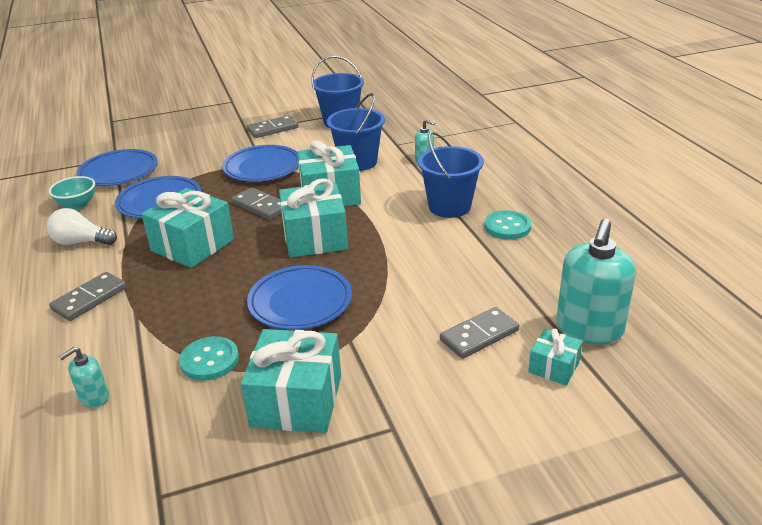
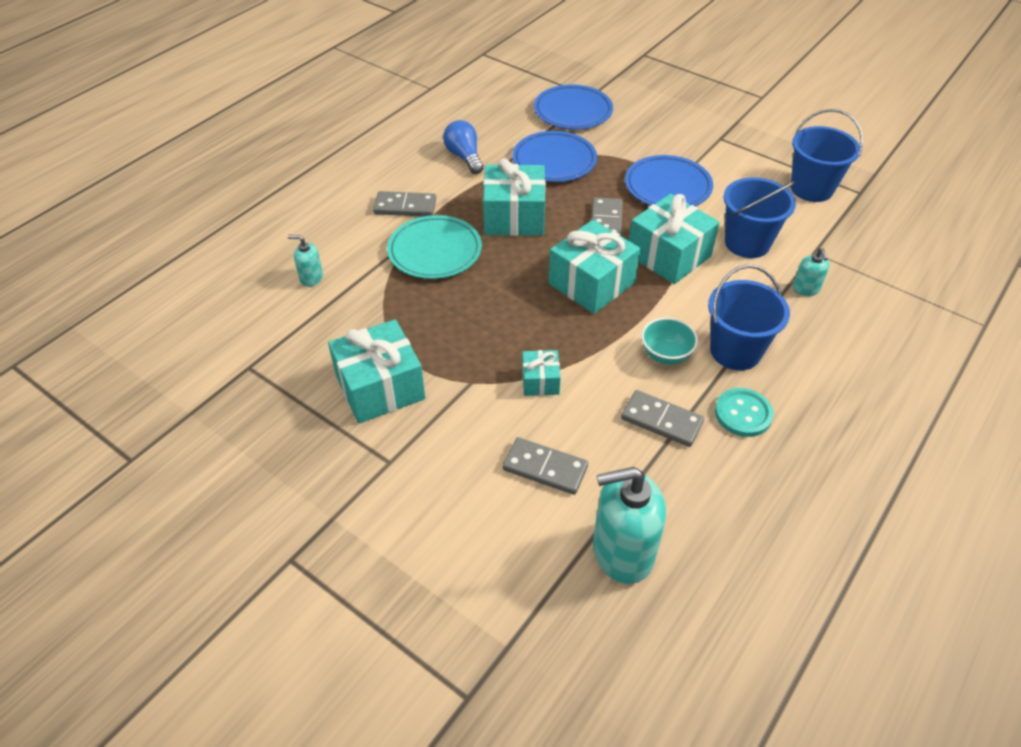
camera: 55 degrees right, 15 degrees up
white light bulb [47,208,117,245] -> blue light bulb [443,120,484,174]
turquoise bowl [49,176,95,210] -> turquoise bowl moved to [641,317,698,365]
turquoise button [179,336,239,381] -> none
grey domino [247,115,299,138] -> grey domino moved to [621,390,704,447]
blue plate [247,265,352,330] -> none
turquoise gift [528,329,583,386] -> turquoise gift moved to [522,350,561,396]
none -> turquoise plate [387,215,482,279]

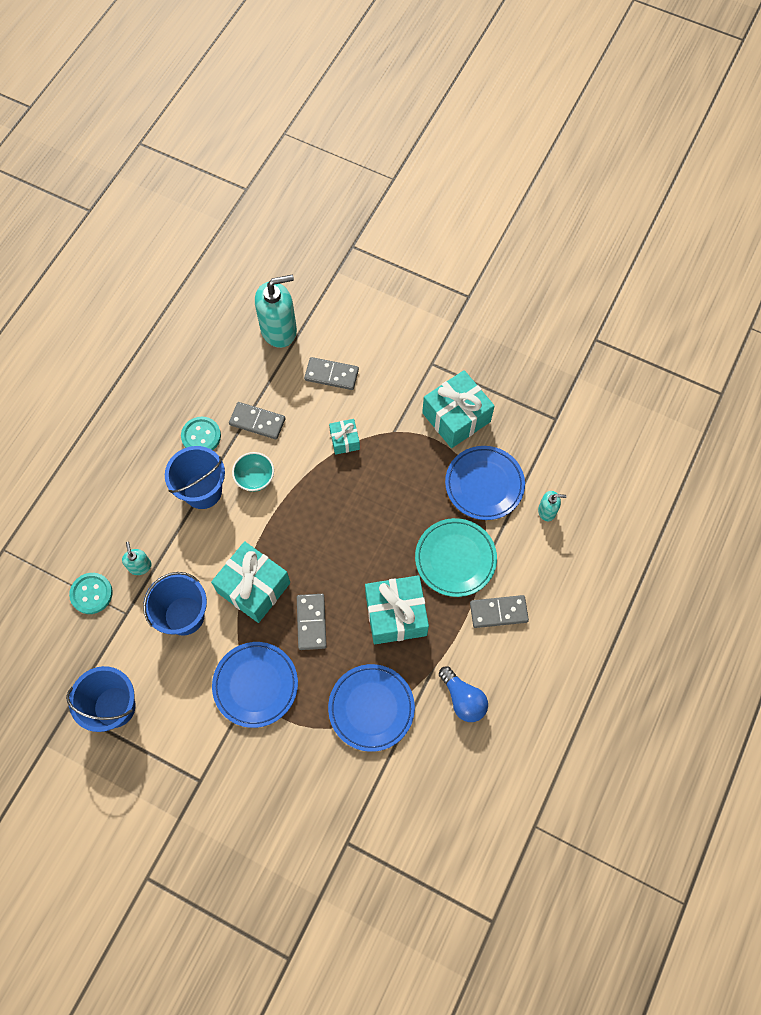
camera: 170 degrees right, 20 degrees up
blue plate [534,84,613,129] -> blue plate moved to [445,446,525,520]
turquoise gift [549,220,640,314] -> none
none -> turquoise button [69,573,113,614]

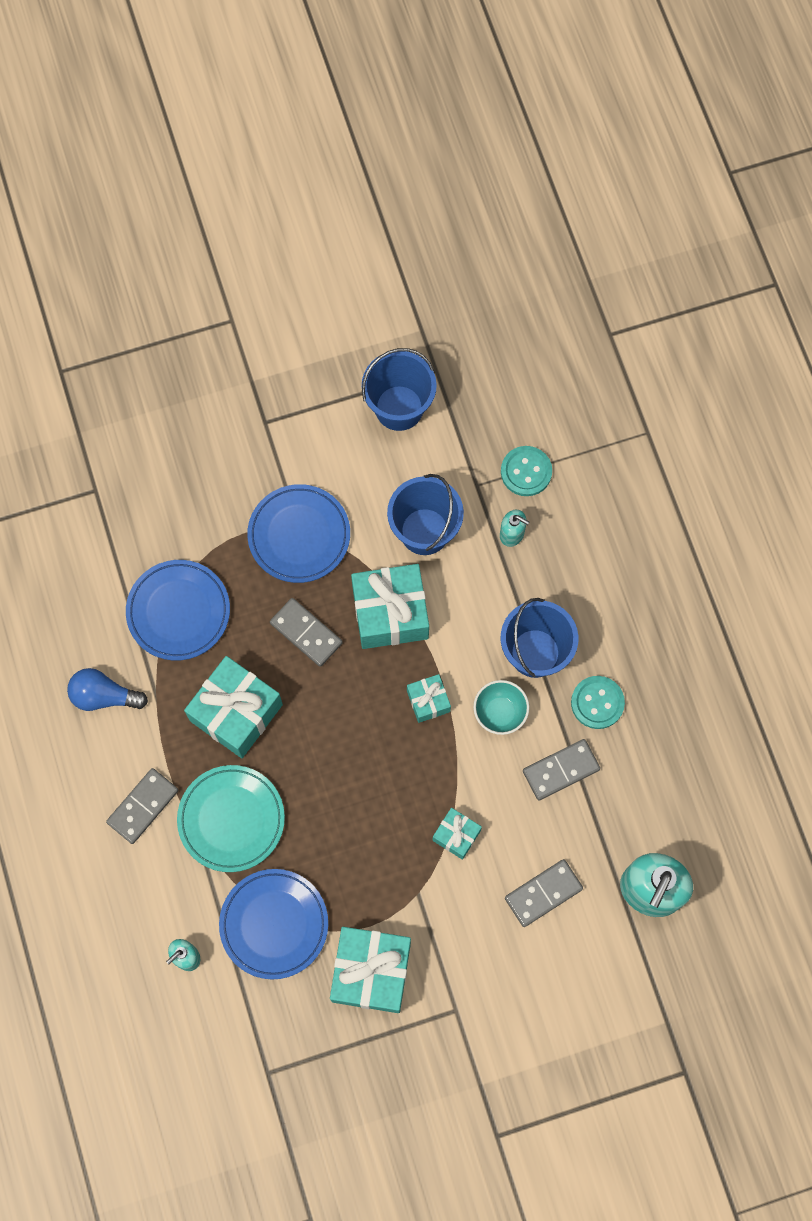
camera: 135 degrees right, 5 degrees up
none -> turquoise gift [407,674,451,723]

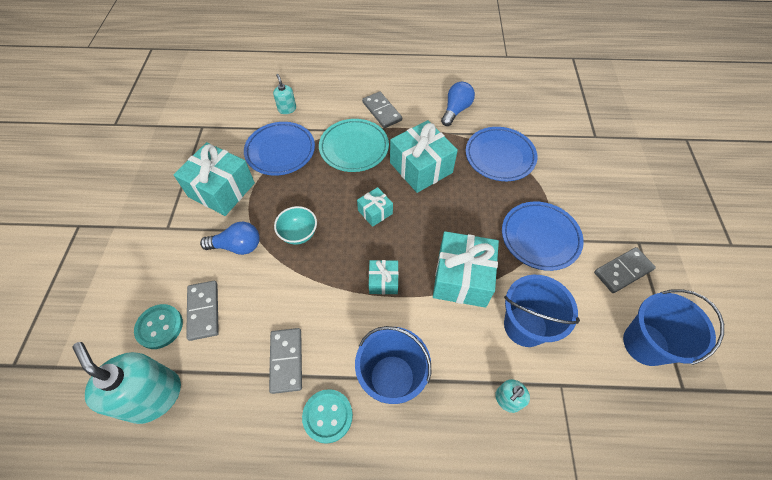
camera: 110 degrees right, 15 degrees down
grey domino [270,598,343,667] -> grey domino moved to [594,247,656,293]
turquoise gift [432,808,482,860] -> turquoise gift moved to [357,187,393,227]
turquoise bowl [473,680,529,735] -> turquoise bowl moved to [274,206,317,245]
turquoise button [501,446,552,496] -> turquoise button moved to [134,304,183,349]
none -> blue light bulb [200,222,260,255]

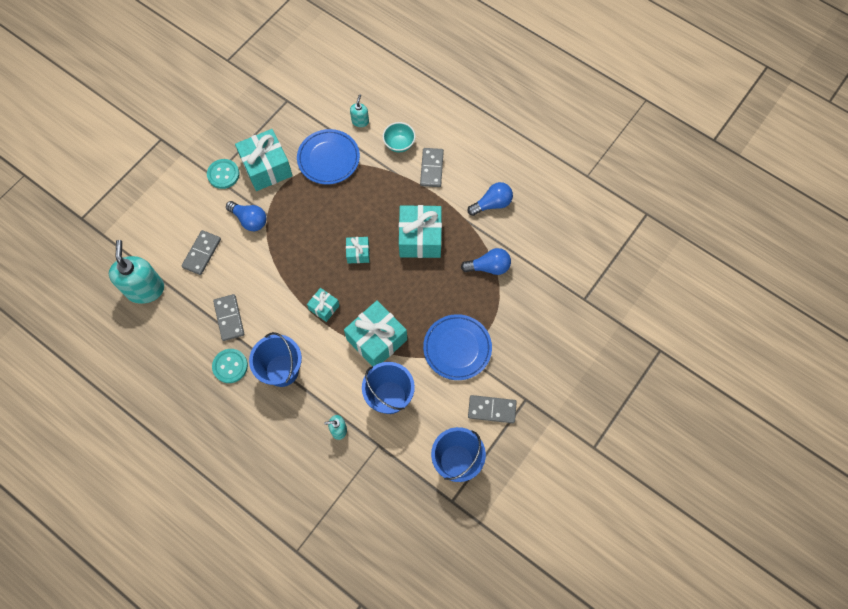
camera: 35 degrees right, 10 degrees up
turquoise button [134,304,183,349] -> turquoise button moved to [207,159,239,189]
grey domino [269,328,302,394] -> grey domino turned 45 degrees counterclockwise [213,294,244,341]
turquoise bowl [274,206,317,245] -> turquoise bowl moved to [383,122,416,153]
turquoise plate [319,119,389,172] -> none
blue plate [466,127,537,181] -> blue light bulb [461,248,511,275]

